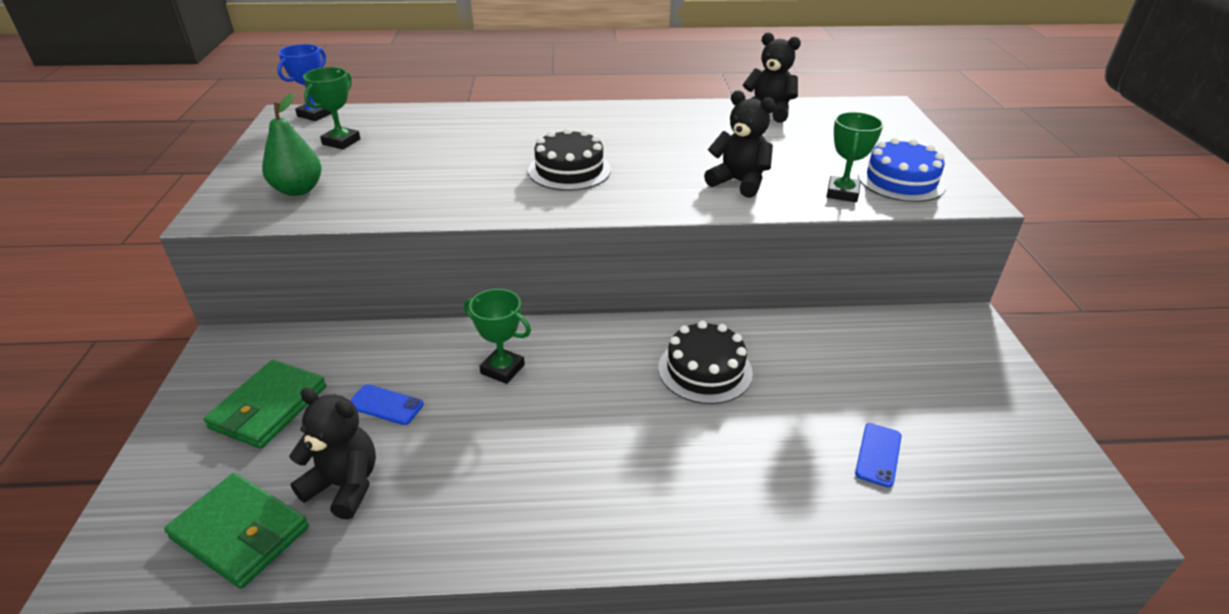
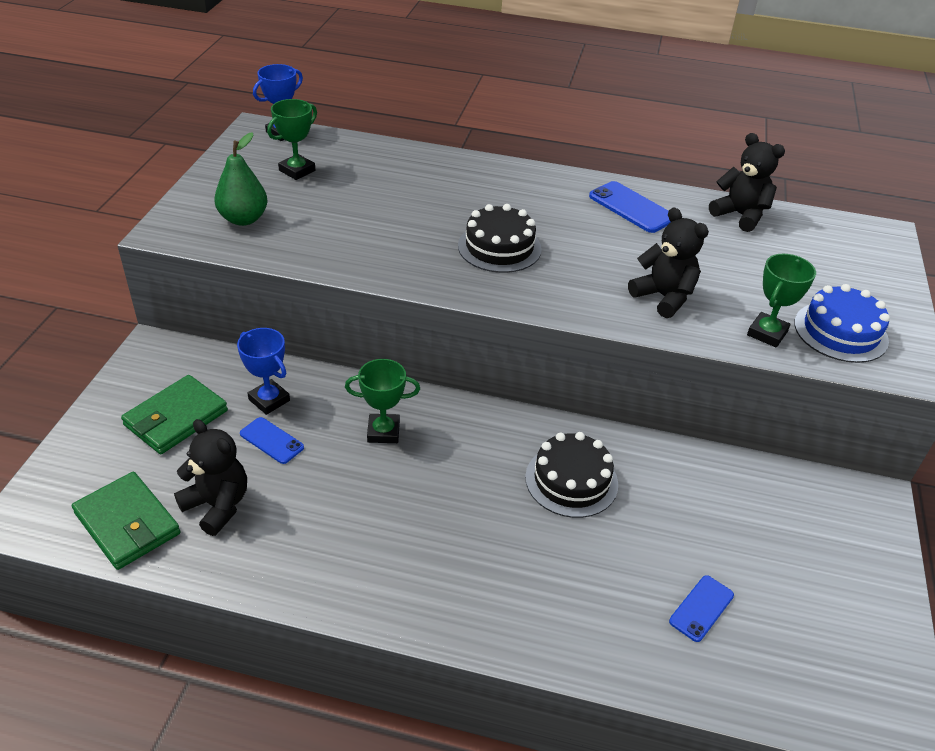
camera: 15 degrees right, 5 degrees up
green trophy [464,289,531,384] -> green trophy turned 45 degrees counterclockwise [345,359,420,443]
none -> blue trophy [237,328,290,415]
none -> blue phone [589,181,671,233]

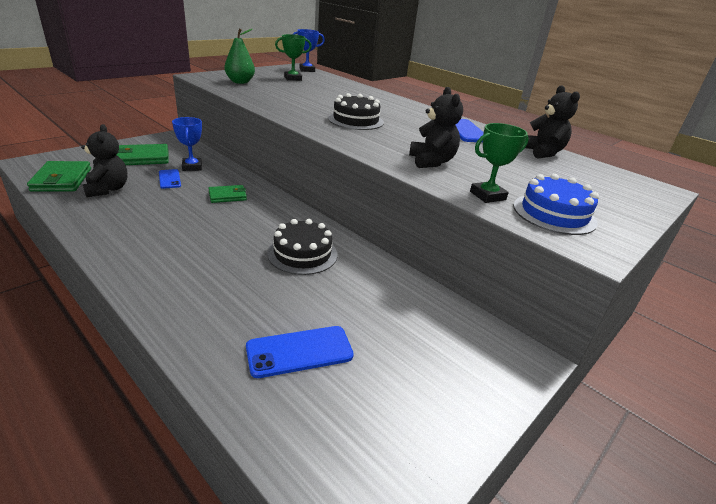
camera: 30 degrees right, 10 degrees down
green trophy [345,359,420,443] -> green wallet [208,185,247,203]
blue phone [669,575,734,642] -> blue phone [246,326,354,378], size x1.54

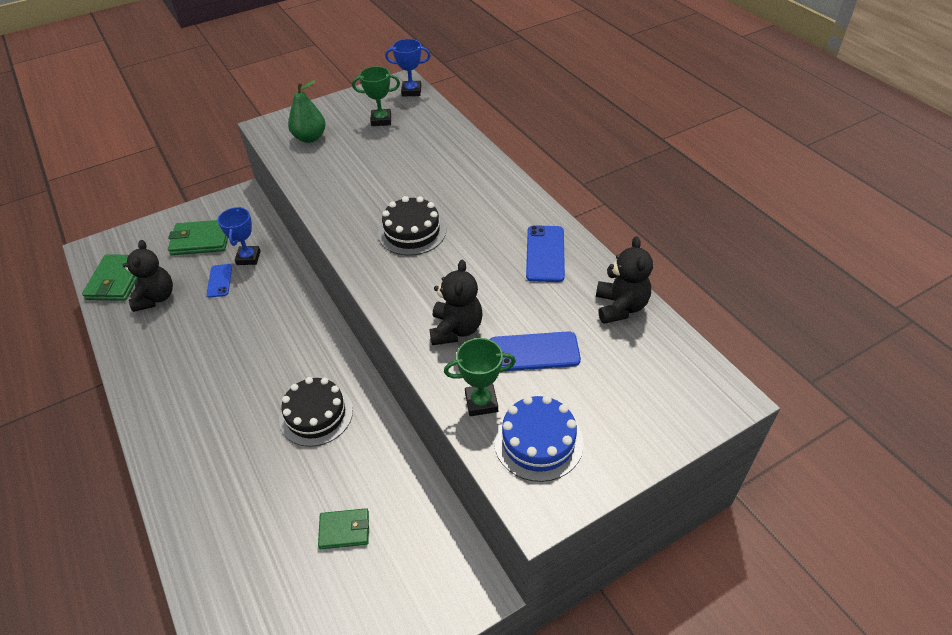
camera: 20 degrees right, 15 degrees up
green wallet [208,185,247,203] -> green wallet moved to [318,508,369,549]
blue phone [246,326,354,378] -> blue phone moved to [490,331,581,371]

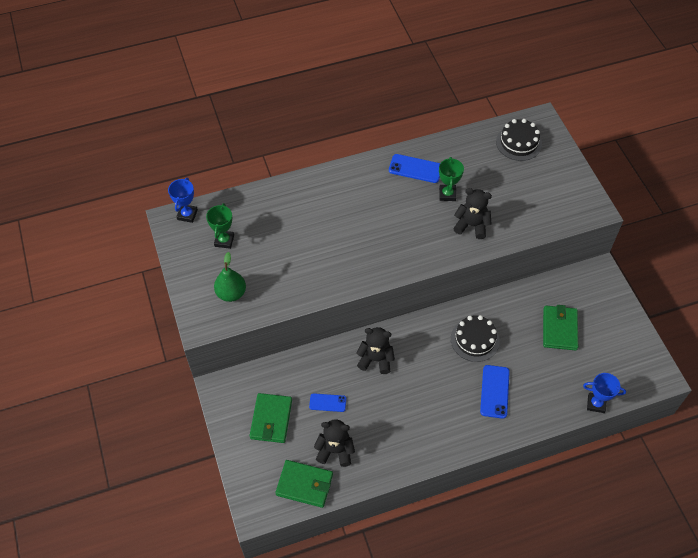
camera: 80 degrees left, 10 degrees up
blue trophy [218,207,261,265] -> blue trophy moved to [583,373,626,413]
green wallet [318,508,369,549] -> green wallet [543,305,578,351], size x1.58
black cake [378,196,446,256] -> black cake moved to [496,119,542,161]
green trophy [444,338,516,416] -> green trophy moved to [439,157,464,201]
blue phone [490,331,581,371] -> blue phone moved to [480,365,510,419]
blue cake [494,395,583,482] -> none
black teddy bear [596,236,653,324] -> black teddy bear moved to [356,327,395,374]

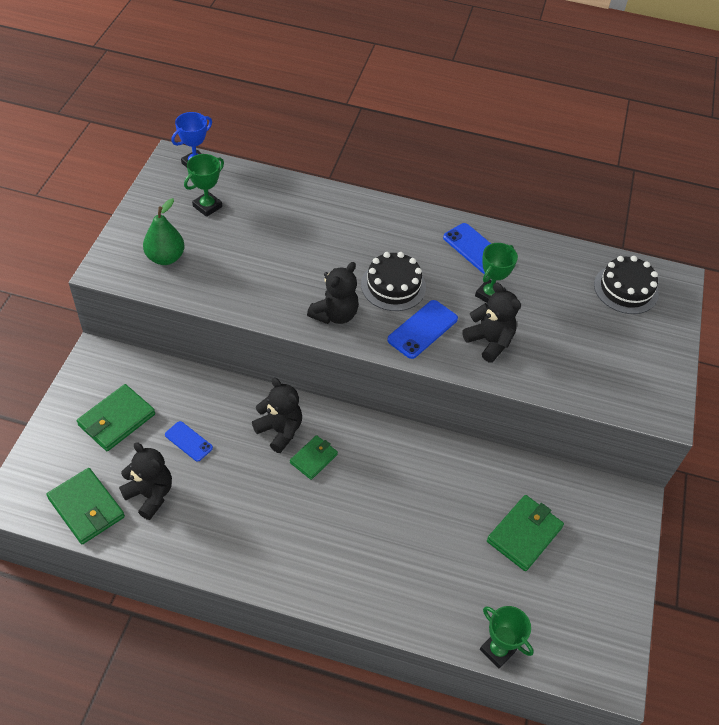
camera: 30 degrees right, 5 degrees down
black cake [451,315,500,362] -> black cake moved to [361,252,426,311]
blue phone [480,365,510,419] -> blue phone moved to [387,300,458,359]
blue trophy [583,373,626,413] -> green trophy [480,606,534,669]
none -> green wallet [290,435,338,480]
none -> black teddy bear [307,262,359,324]

